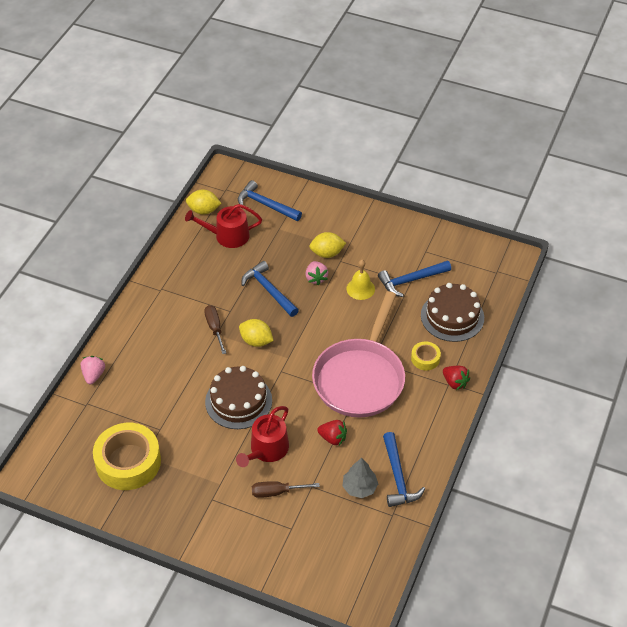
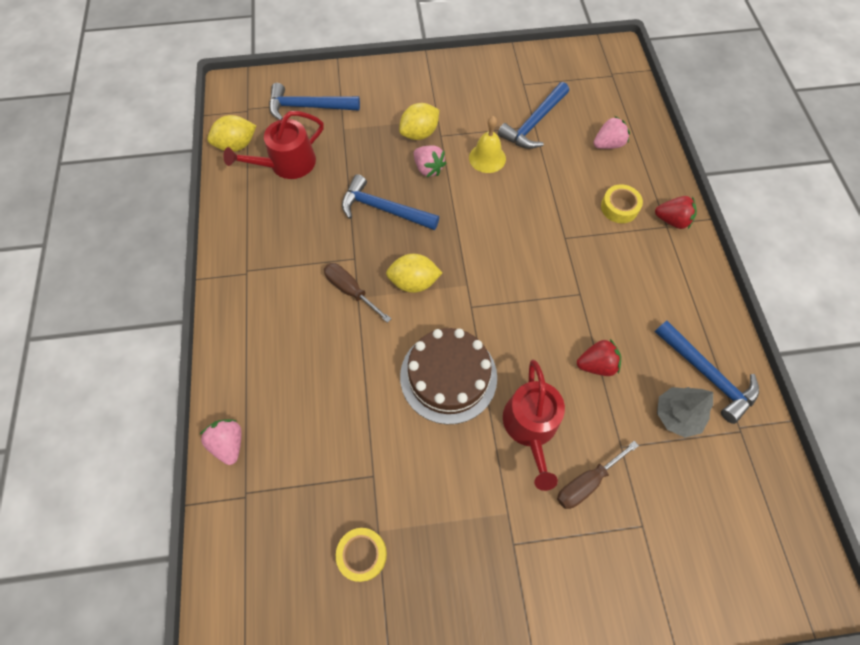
camera: 30 degrees left, 15 degrees up
yellow tape [93,423,161,490] -> yellow tape [336,528,387,582], size x0.47
pink pan [312,291,405,417] -> none
brown cake [421,283,484,342] -> pink strawberry [594,116,630,149]

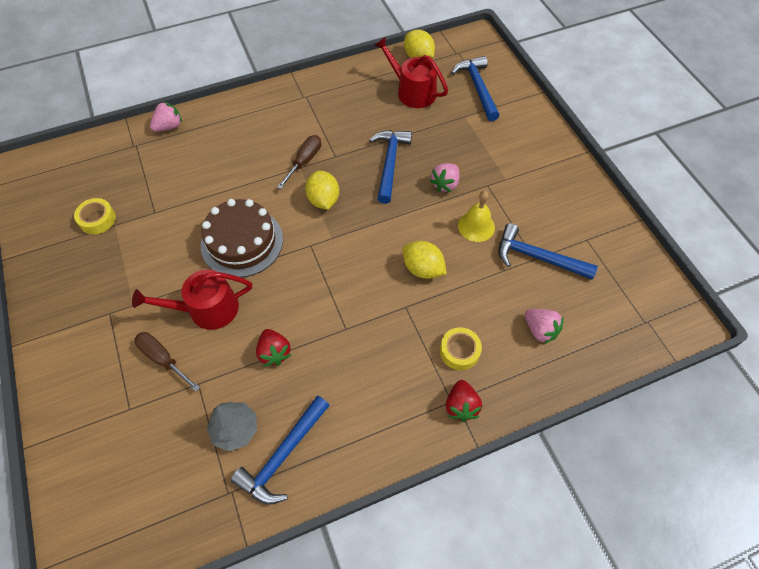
camera: 75 degrees right, 5 degrees down
yellow lemon [399,103,439,140] -> yellow lemon moved to [403,241,447,279]

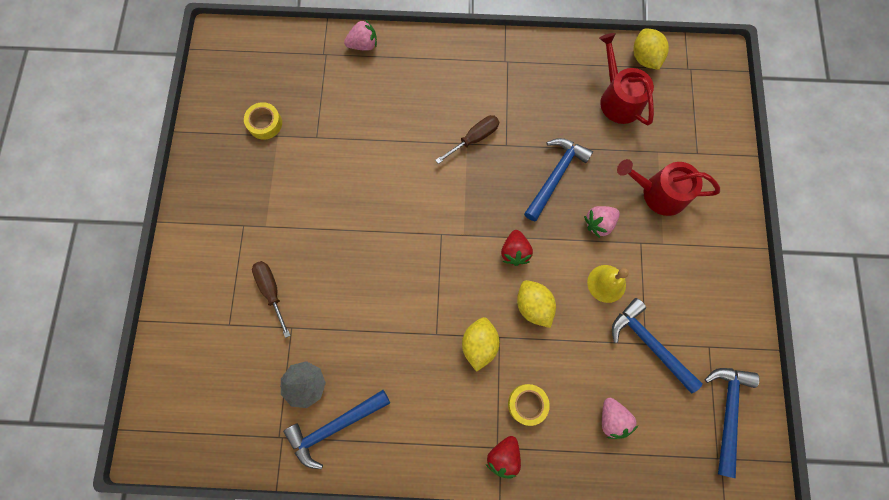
camera: 25 degrees right, 15 degrees up
red watering can [132,269,252,330] -> red watering can moved to [617,159,720,216]
brown cake [201,199,283,277] -> none
red strawberry [256,329,291,366] -> red strawberry moved to [501,230,533,266]
yellow lemon [305,171,339,210] -> yellow lemon moved to [462,317,500,372]
blue hammer [451,56,500,121] -> blue hammer moved to [705,368,760,478]

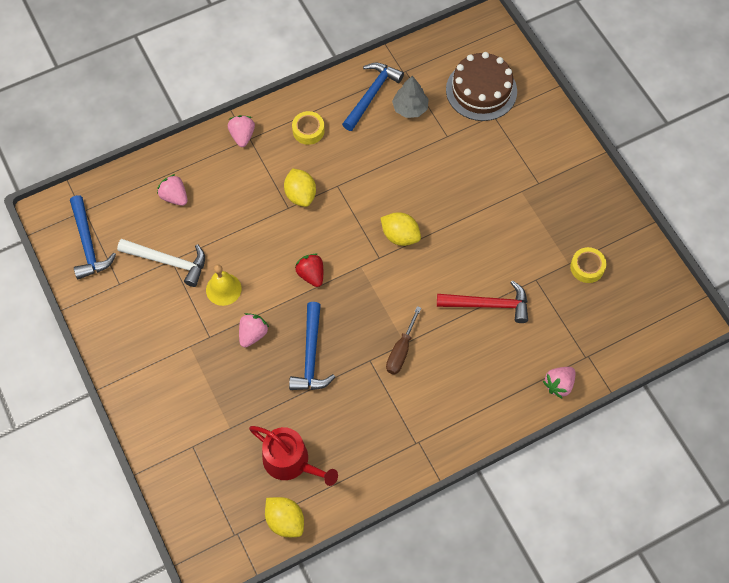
camera: 150 degrees right, 10 degrees down
brown screwdriver [252,261,291,338] -> none
red strawberry [486,436,521,479] -> pink strawberry [228,115,255,147]
yellow tape [508,384,550,426] -> yellow tape moved to [292,111,325,145]
yellow lemon [517,280,556,328] -> yellow lemon moved to [381,212,421,246]
blue hammer [612,298,703,394] -> white hammer [117,239,205,287]
red watering can [617,159,720,216] -> none
none -> red hammer [437,280,528,323]
none -> brown cake [446,52,517,121]

